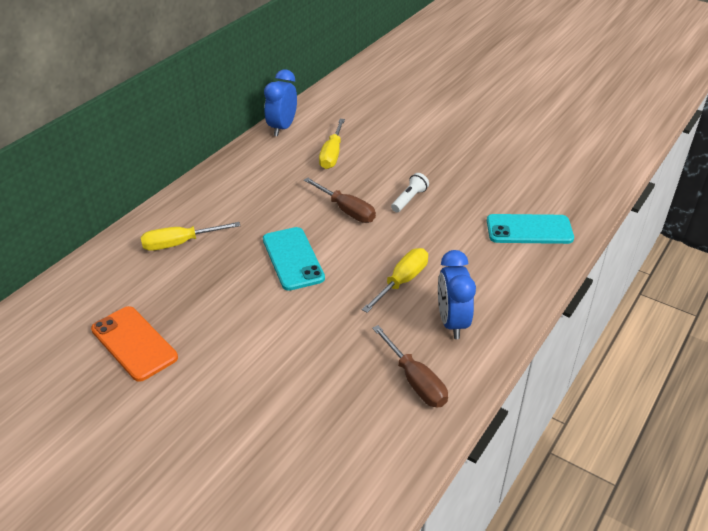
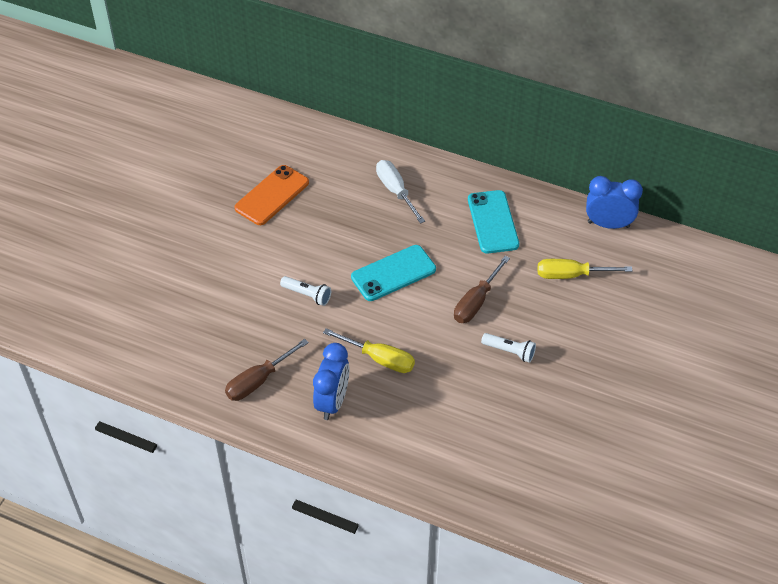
camera: 80 degrees right, 10 degrees up
yellow screwdriver [141,222,240,251] -> white screwdriver [376,160,425,224]
blue clock [438,250,476,339] -> blue clock turned 120 degrees clockwise [313,343,350,420]
turquoise phone [487,214,574,244] -> turquoise phone moved to [468,190,519,253]
none -> white flashlight [280,276,331,306]

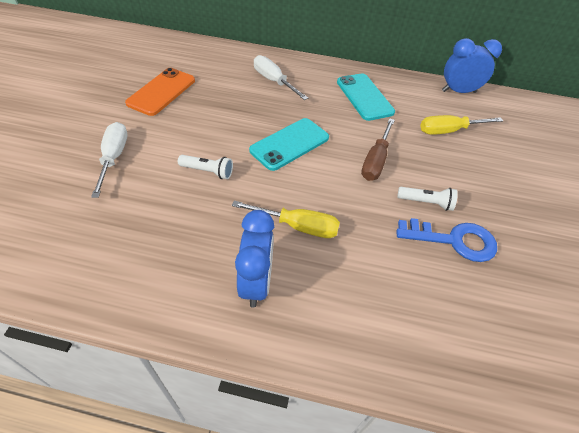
camera: 15 degrees left, 0 degrees up
brown screwdriver [225,339,309,401] -> none
none -> white screwdriver [91,122,127,198]
none -> blue key [396,218,497,262]

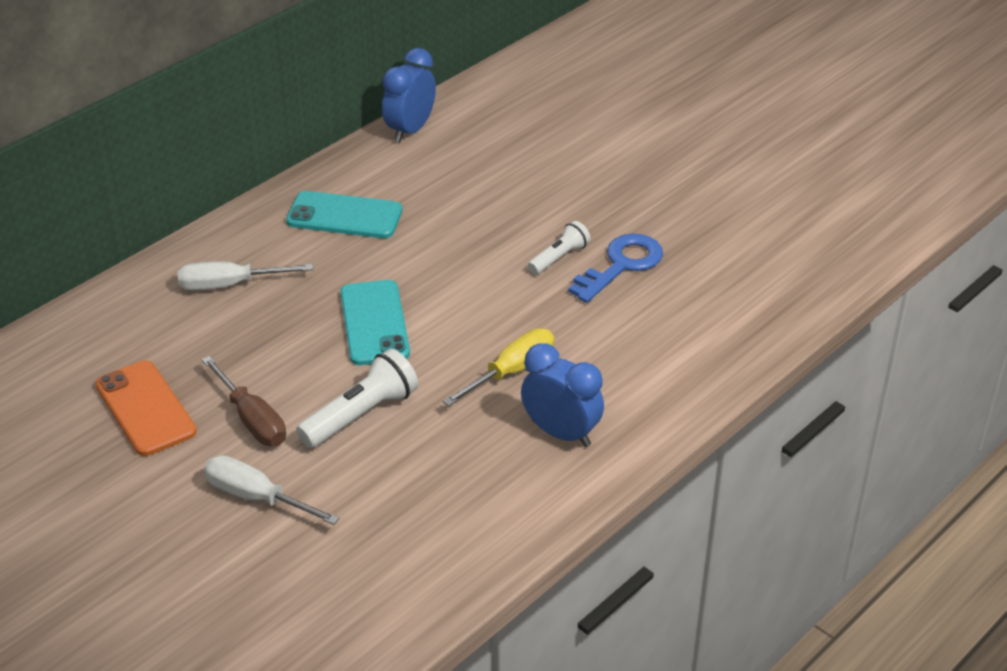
camera: 55 degrees left, 10 degrees down
white flashlight [178,155,233,179] -> white flashlight [296,349,418,448], size x1.62
brown screwdriver [361,118,395,181] -> brown screwdriver moved to [202,356,286,446]
yellow screwdriver [420,115,503,135] -> none

